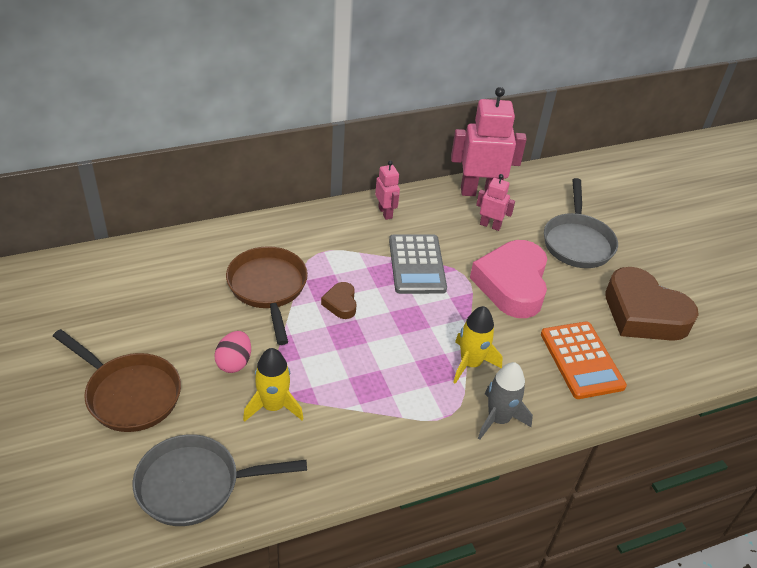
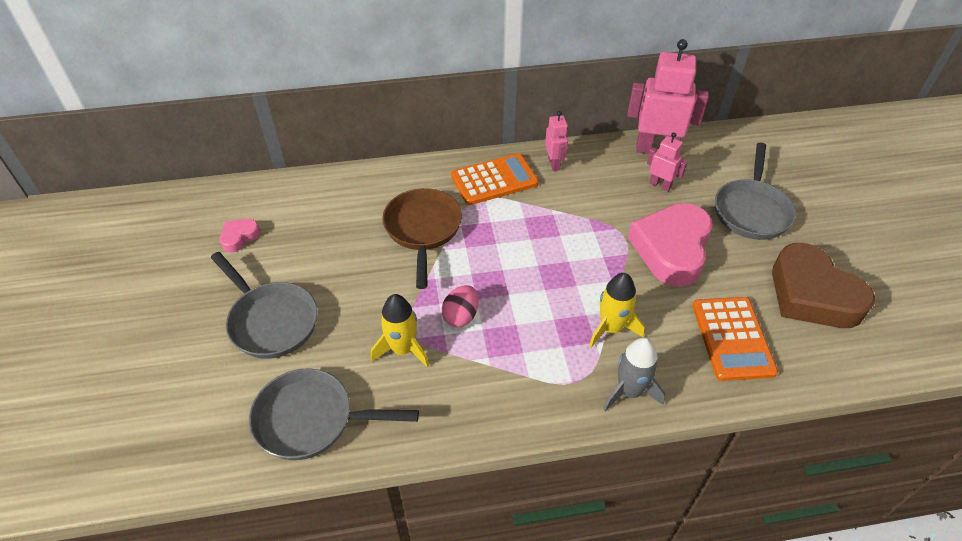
camera: 15 degrees right, 5 degrees up
brown pan [53,329,181,432] -> grey pan [211,252,318,359]
pink egg [214,331,251,373] -> pink egg moved to [442,285,479,327]
brown heart [321,282,357,319] -> none
grey calculator [389,234,447,294] -> none
none -> pink heart [220,219,260,252]
none -> orange calculator [451,153,539,205]

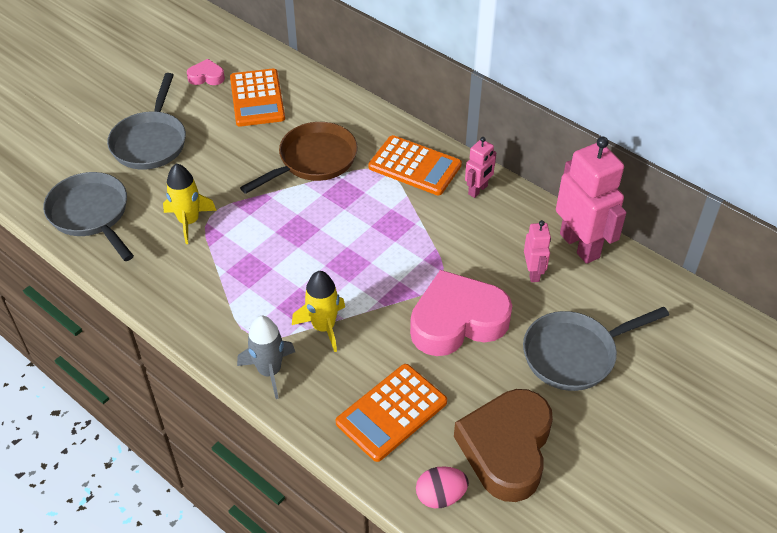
camera: 50 degrees right, 0 degrees up
pink egg [442,285,479,327] -> pink egg moved to [416,466,469,508]
none -> orange calculator [230,69,285,127]

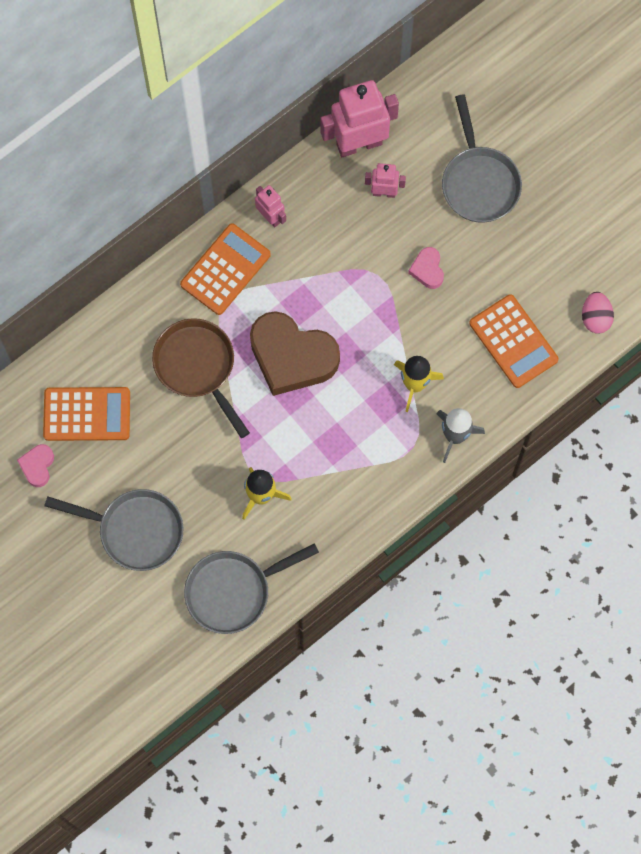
camera: 80 degrees left, 25 degrees up
pink heart [410,270,512,356] -> pink heart [408,247,444,289], size x0.45
brown heart [454,389,553,502] -> brown heart moved to [250,311,340,396]

